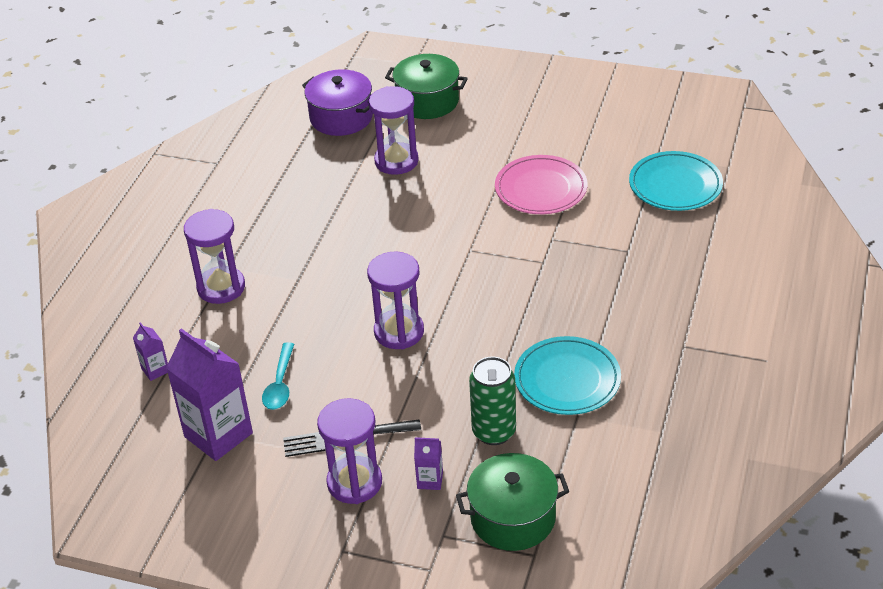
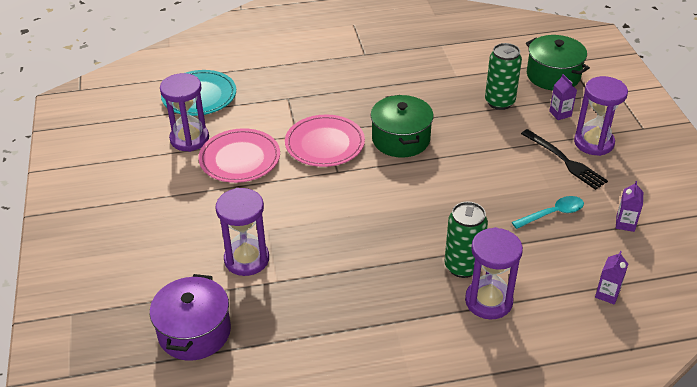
camera: 120 degrees left, 0 degrees up
purple carton [166,328,253,461] -> purple carton [616,181,643,232], size x0.46
purple hourglass [367,251,424,350] -> purple hourglass moved to [160,73,209,152]
green pot [385,54,468,119] -> green pot moved to [371,95,434,158]
turquoise plate [514,336,621,415] -> none
none -> pink plate [285,115,365,167]
none -> green can [444,202,488,278]

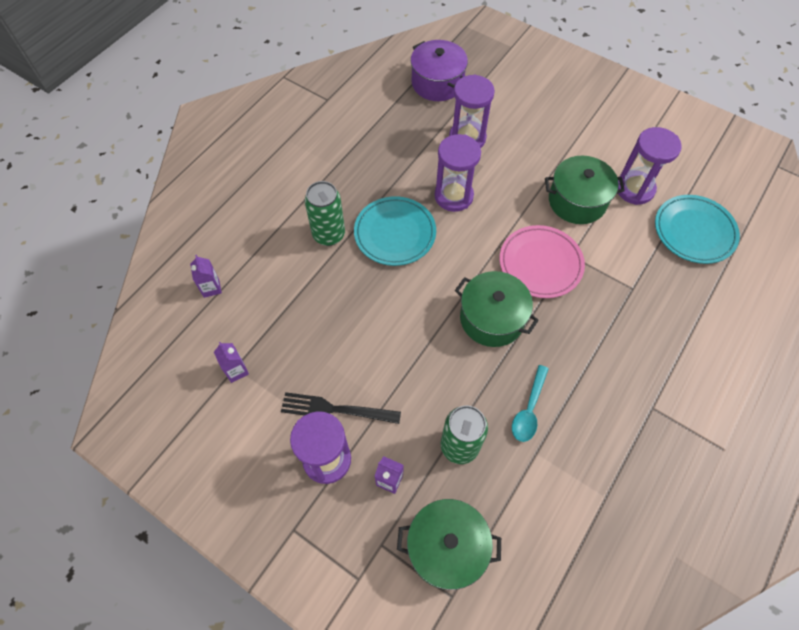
camera: 135 degrees right, 20 degrees up
pink plate [199,128,280,183] -> green pot [545,156,625,224]
purple hourglass [465,227,523,320] -> purple hourglass moved to [435,134,481,212]
turquoise spoon [512,196,584,229] -> turquoise spoon moved to [512,365,549,442]
none -> turquoise plate [354,196,436,266]

